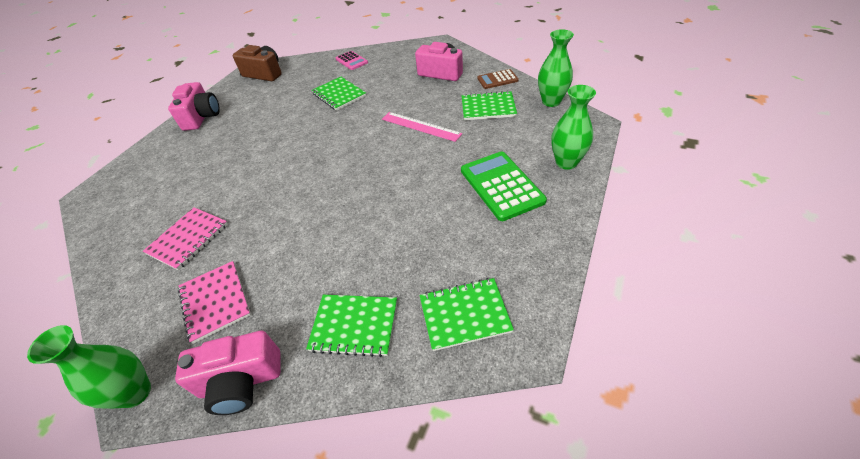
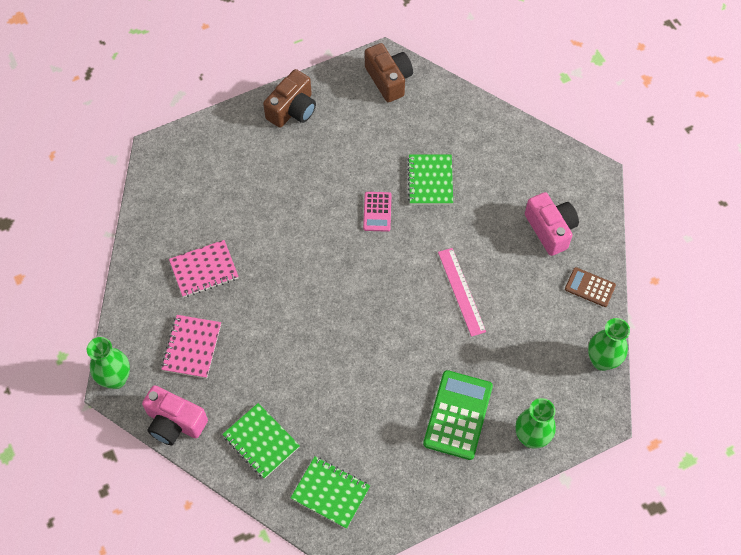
camera: 35 degrees right, 15 degrees up
pink camera [168,82,220,131] -> brown camera [263,69,316,128]
pink calculator [336,51,368,70] -> pink calculator moved to [363,192,392,232]
green notebook [462,91,517,120] -> none

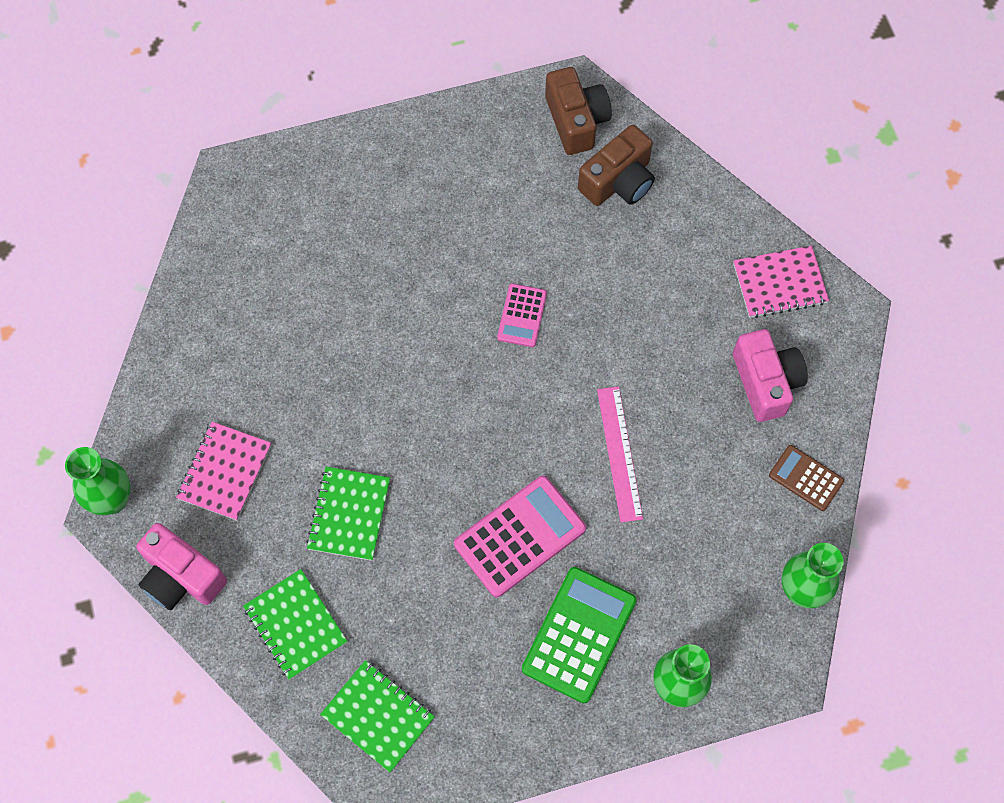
camera: 10 degrees right, 5 degrees up
pink notebook [169,240,239,298] -> pink notebook moved to [733,246,829,318]
brown camera [263,69,316,128] -> brown camera moved to [578,125,655,206]
green notebook [407,155,453,205] -> green notebook moved to [306,467,390,561]
none -> pink calculator [454,476,586,597]

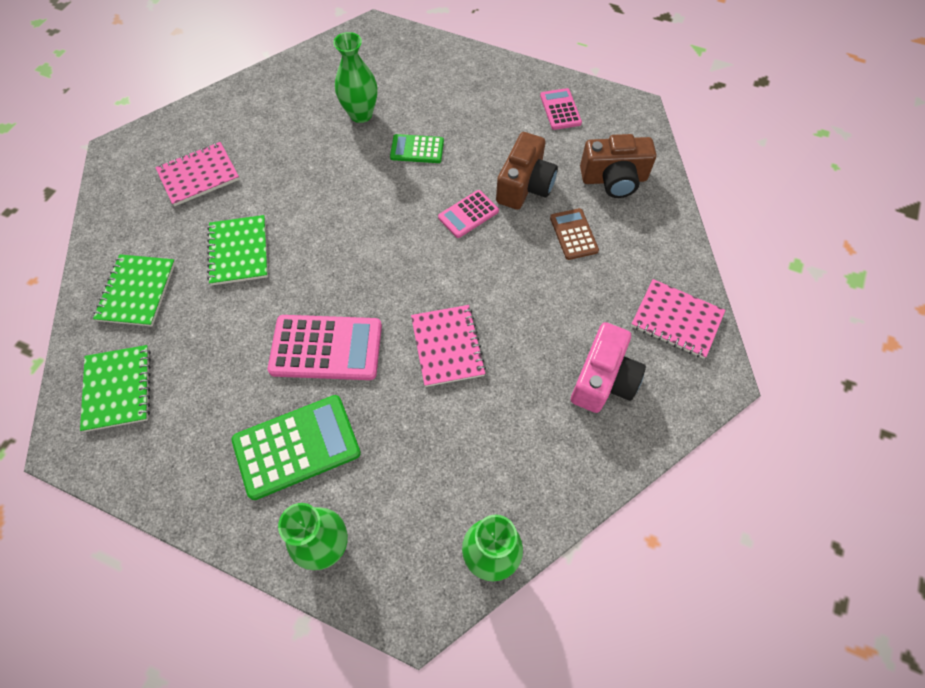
camera: 40 degrees right, 5 degrees down
green vase [65,447,131,515] -> green vase moved to [333,32,377,123]
pink camera [136,523,227,610] -> none
green notebook [306,467,390,561] -> green notebook turned 60 degrees counterclockwise [207,215,268,285]
brown camera [545,67,612,155] -> brown camera moved to [496,132,558,210]
pink ruler [597,386,643,522] -> pink notebook [411,305,486,387]
brown calculator [769,445,844,511] -> brown calculator moved to [550,208,599,260]
none -> green calculator [390,134,444,163]
none -> pink calculator [540,88,582,130]

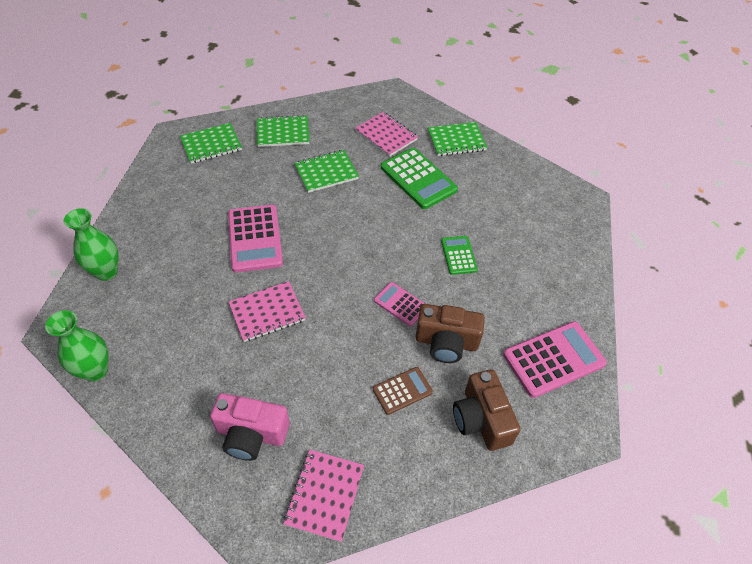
camera: 75 degrees right, 10 degrees down
green calculator [232,395,361,500] -> green calculator moved to [381,148,458,209]
green vase [333,32,377,123] -> none
pink calculator [540,88,582,130] -> pink calculator [503,321,607,398], size x1.76
none -> green notebook [428,122,487,156]

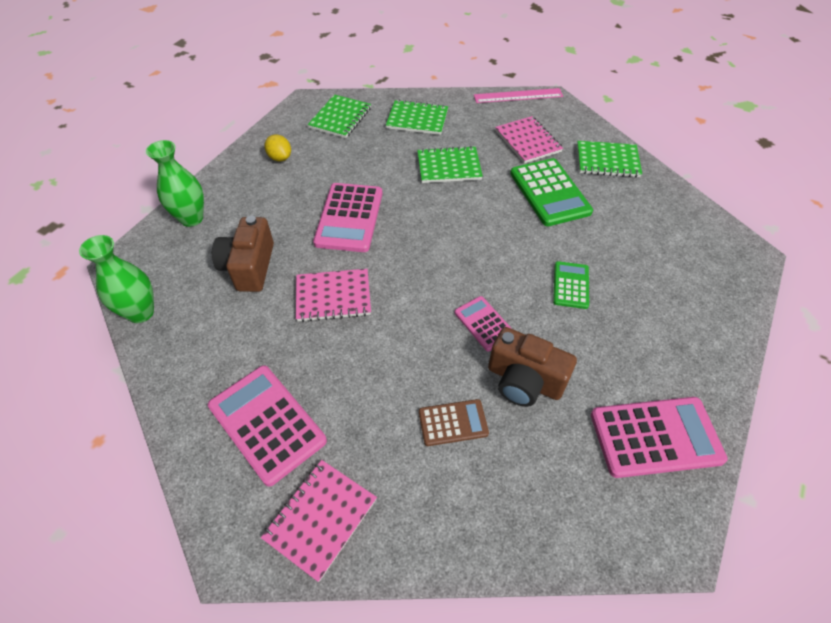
camera: 20 degrees right, 0 degrees up
green notebook [180,123,242,164] -> green notebook turned 60 degrees counterclockwise [308,94,371,138]
pink camera [210,393,290,461] -> pink calculator [208,365,327,486]
brown camera [453,369,520,451] -> brown camera moved to [212,216,274,292]
none -> yellow lemon [264,135,291,161]
none -> pink ruler [474,88,563,103]

